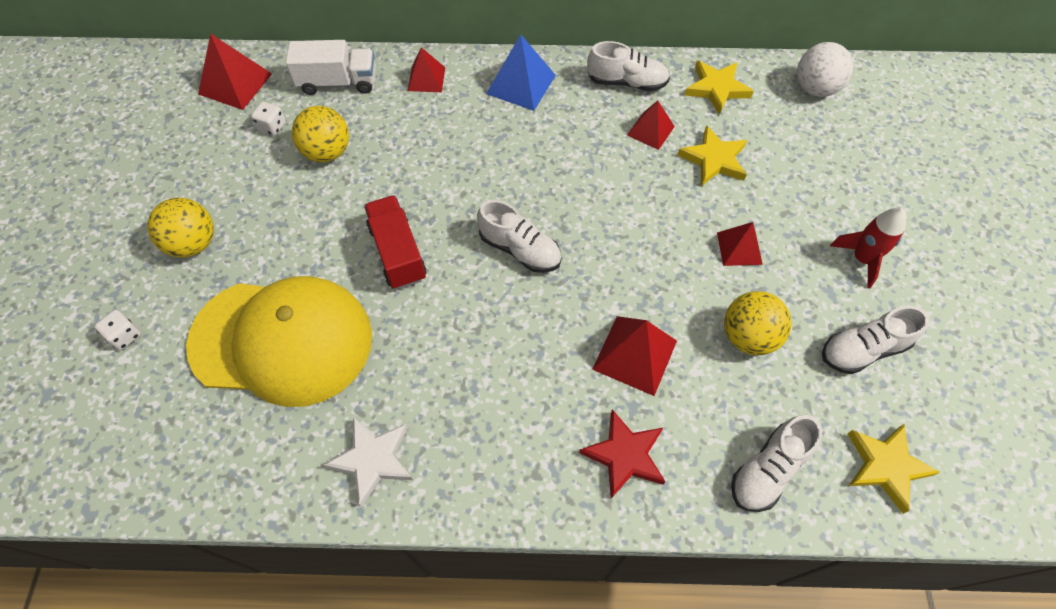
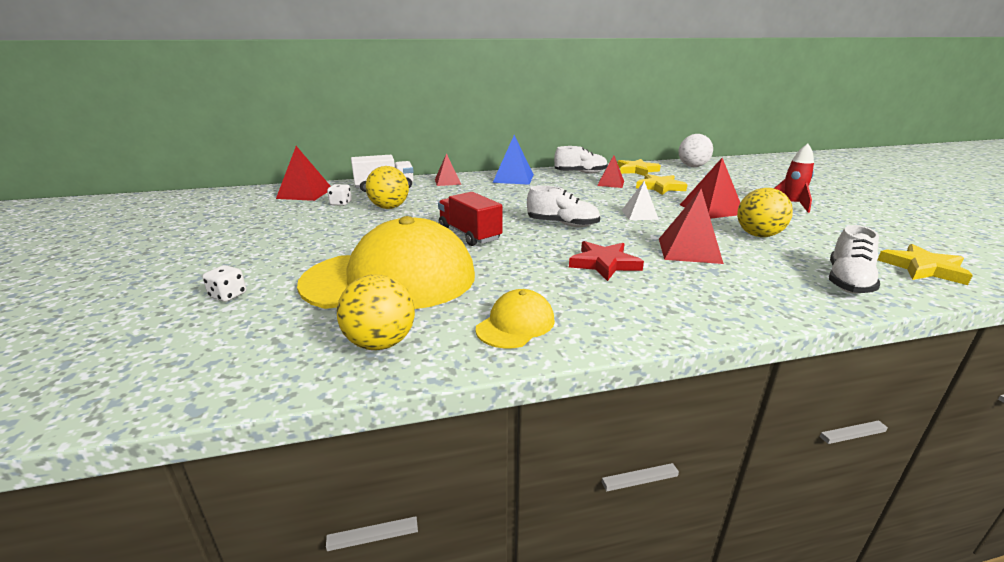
camera: 15 degrees left, 35 degrees down
yellow ball [147,198,214,258] -> yellow ball moved to [337,274,415,350]
white star [324,417,413,507] -> yellow cap [475,289,555,349]
red star [579,409,666,498] -> red star moved to [569,241,644,281]
red pyramid [717,222,763,266] -> red pyramid [680,158,740,219], size x1.54
white shoe [822,306,929,374] -> none
none -> white pyramid [622,181,659,220]

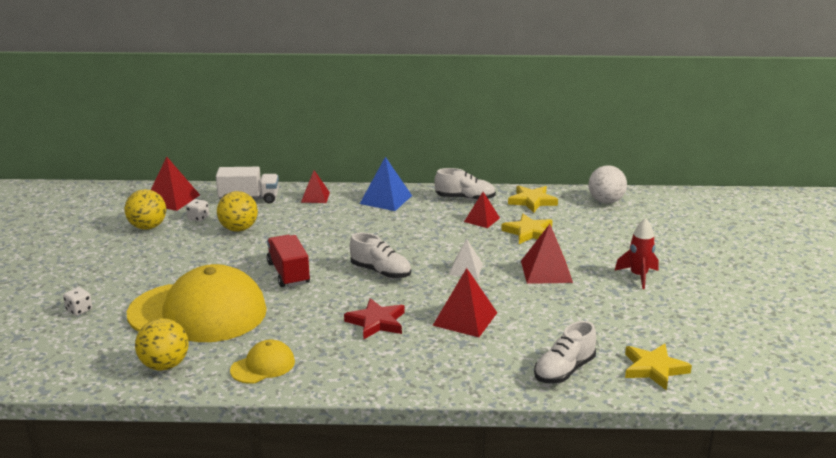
camera: 15 degrees right, 0 degrees up
yellow ball [737,188,793,237] -> yellow ball moved to [125,189,166,230]

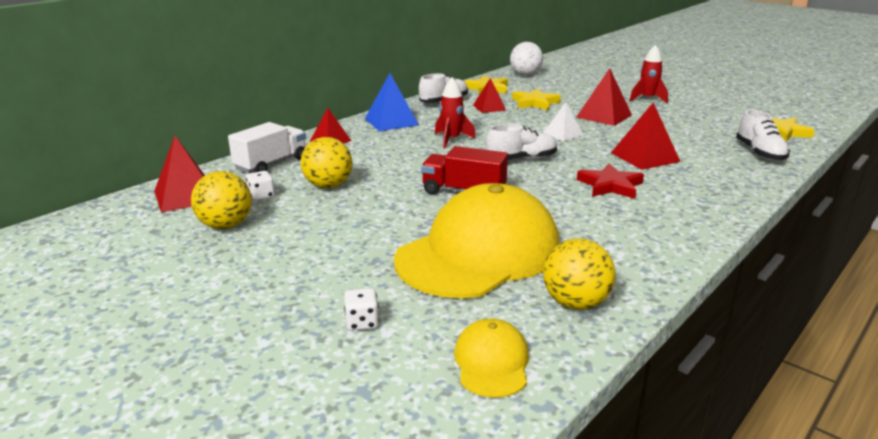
camera: 50 degrees left, 0 degrees up
yellow cap [230,340,295,384] -> yellow cap moved to [454,319,529,398]
none -> red rocket [435,77,476,149]

